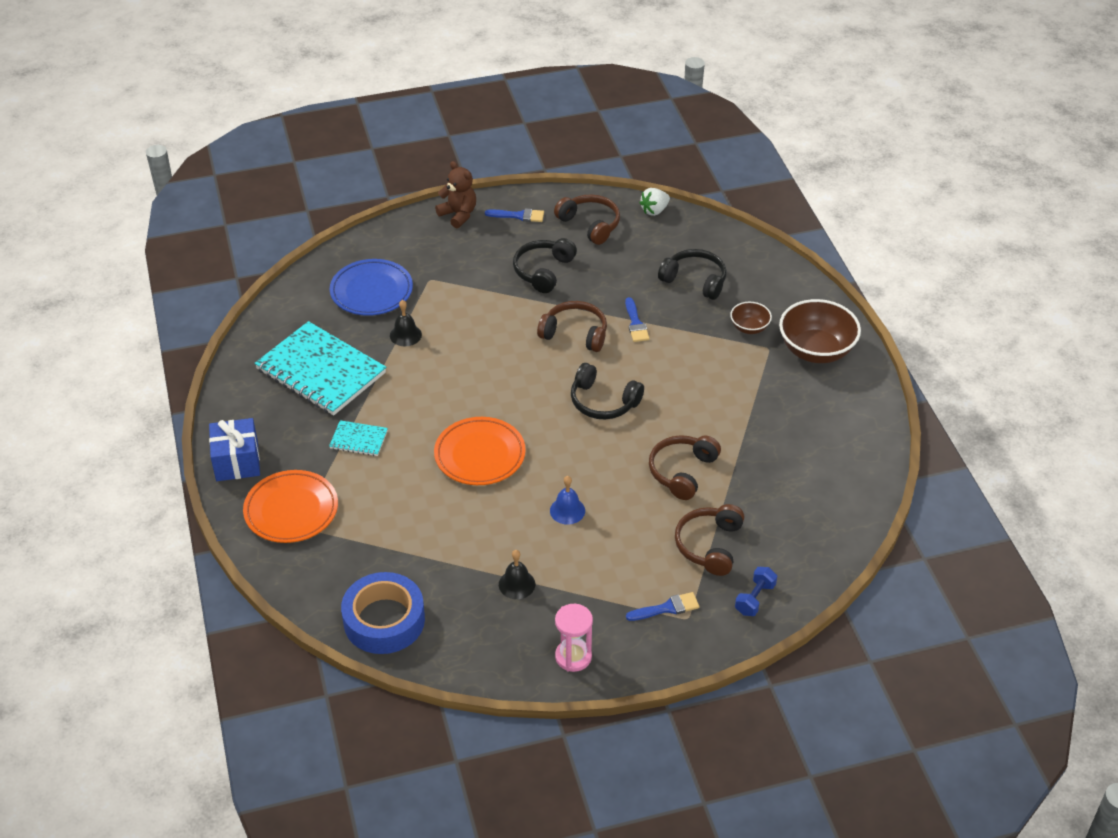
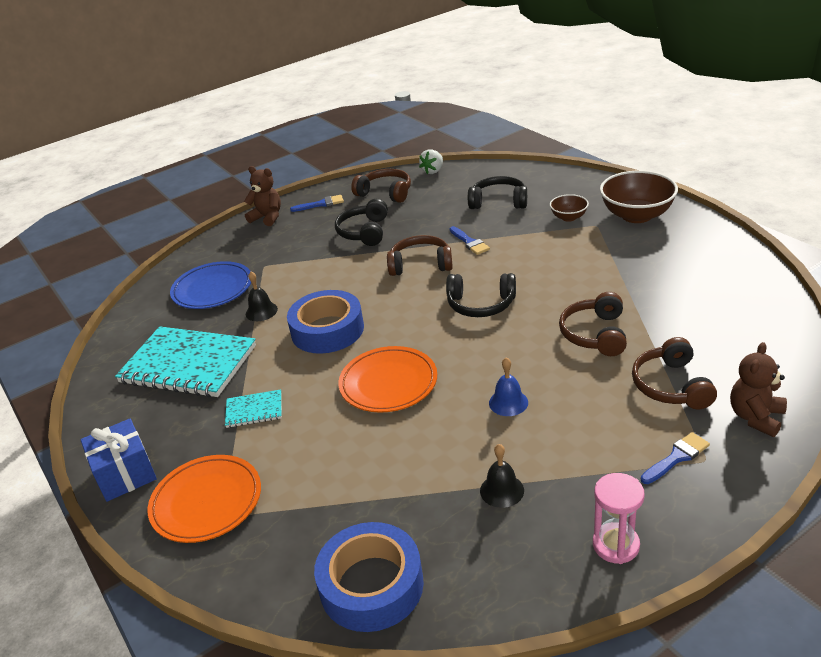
camera: 15 degrees left, 10 degrees down
blue dumbbell [735,567,777,616] -> brown teddy bear [730,342,787,437]
none -> blue tape [287,290,364,354]

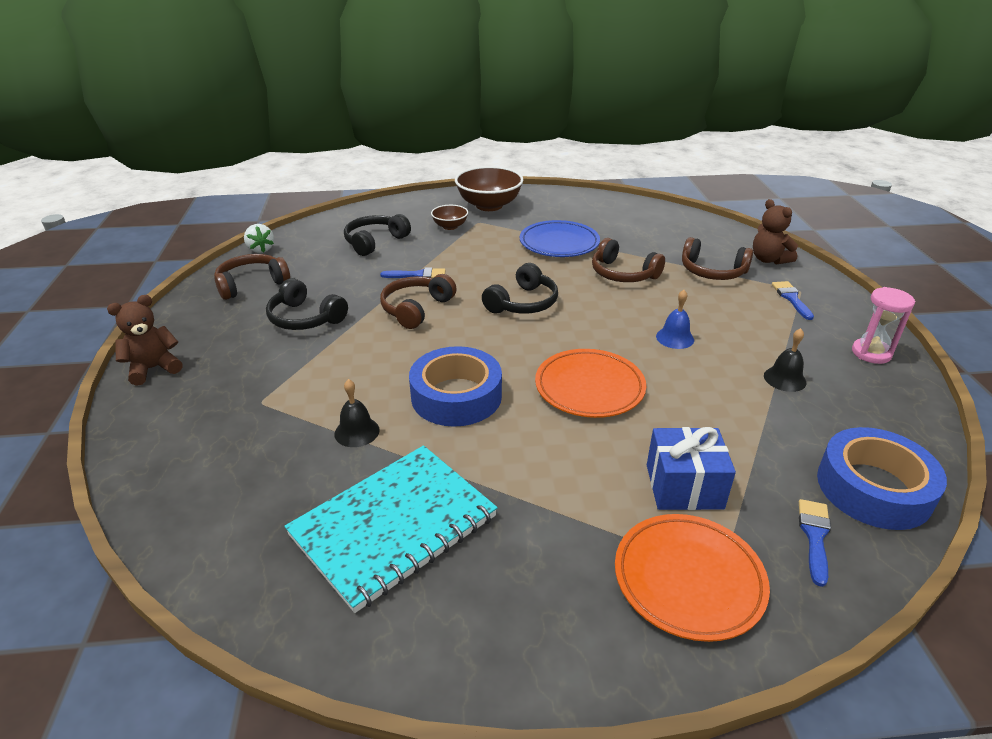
camera: 65 degrees left, 0 degrees up
blue gift [80,419,157,502] -> blue gift moved to [647,427,736,510]
blue plate [170,261,251,309] -> blue plate moved to [520,220,600,257]
turquoise notebook [225,389,282,428] -> none
blue brush [290,195,344,212] -> blue brush moved to [799,499,831,587]

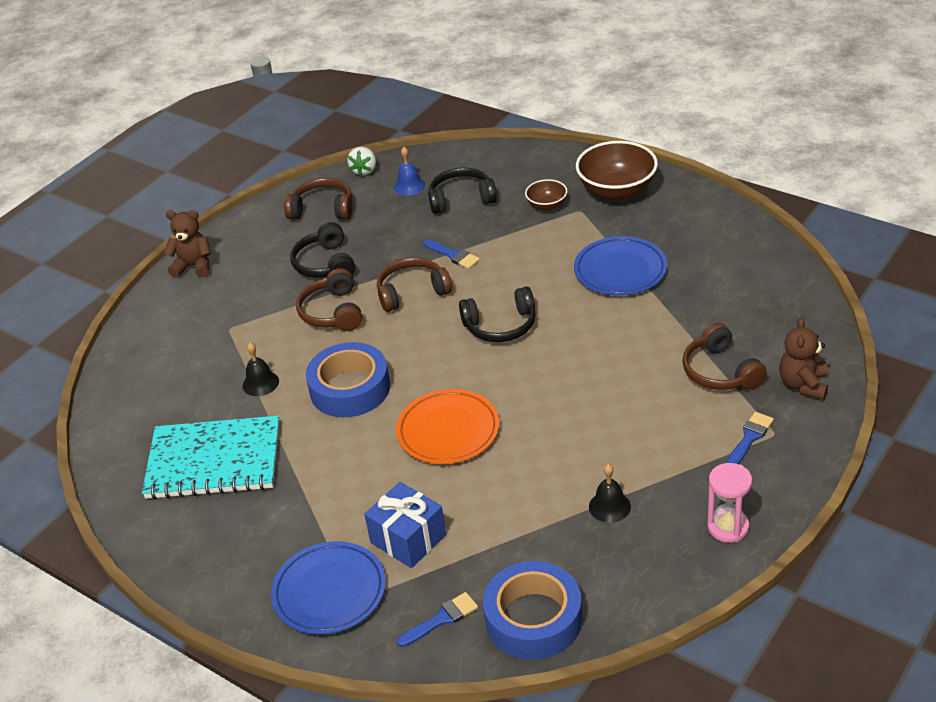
camera: 45 degrees right, 5 degrees up
brown headphones [592,238,665,282] -> brown headphones moved to [296,268,362,331]
orange plate [615,514,770,642] -> blue plate [271,541,386,635]
blue bell [656,290,694,349] -> blue bell moved to [394,147,425,196]

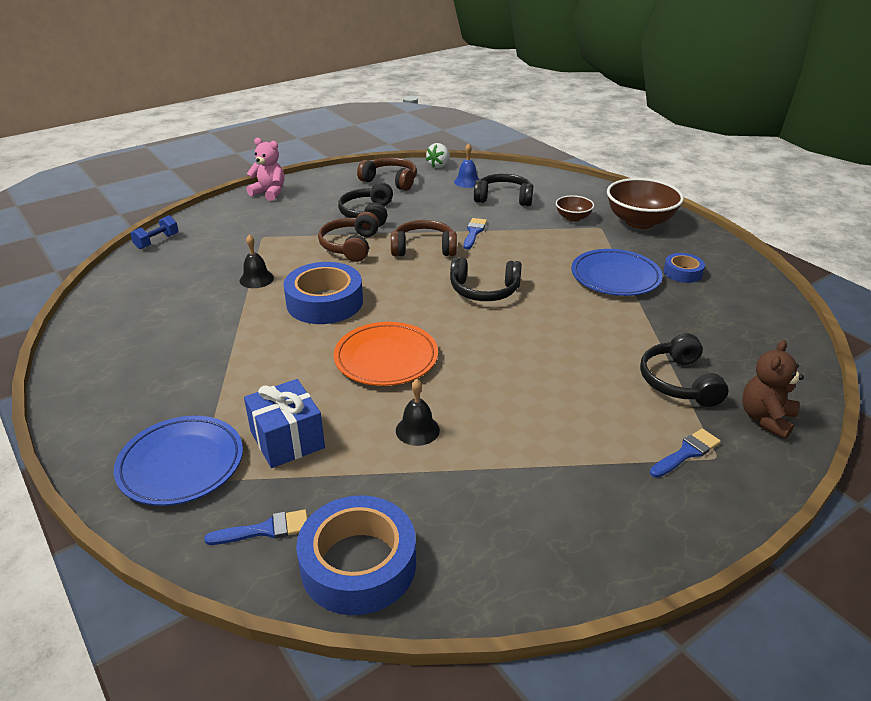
camera: 15 degrees right, 5 degrees down
turquoise notebook [142,416,280,500] -> none
brown teddy bear [164,210,211,278] -> pink teddy bear [246,138,284,201]
blue brush [423,239,480,269] -> blue brush turned 135 degrees counterclockwise [463,218,487,249]
black bell [589,464,631,523] -> black bell moved to [396,379,440,446]
brown headphones [682,323,767,390] -> black headphones [640,333,728,407]
pink hourglass [707,463,752,543] -> none
none -> blue dumbbell [130,215,179,249]
none -> blue tape [664,253,705,283]

